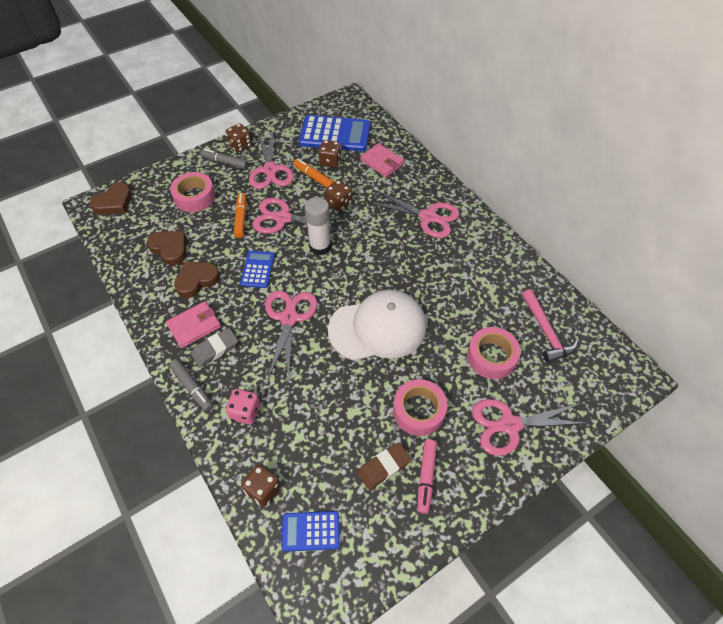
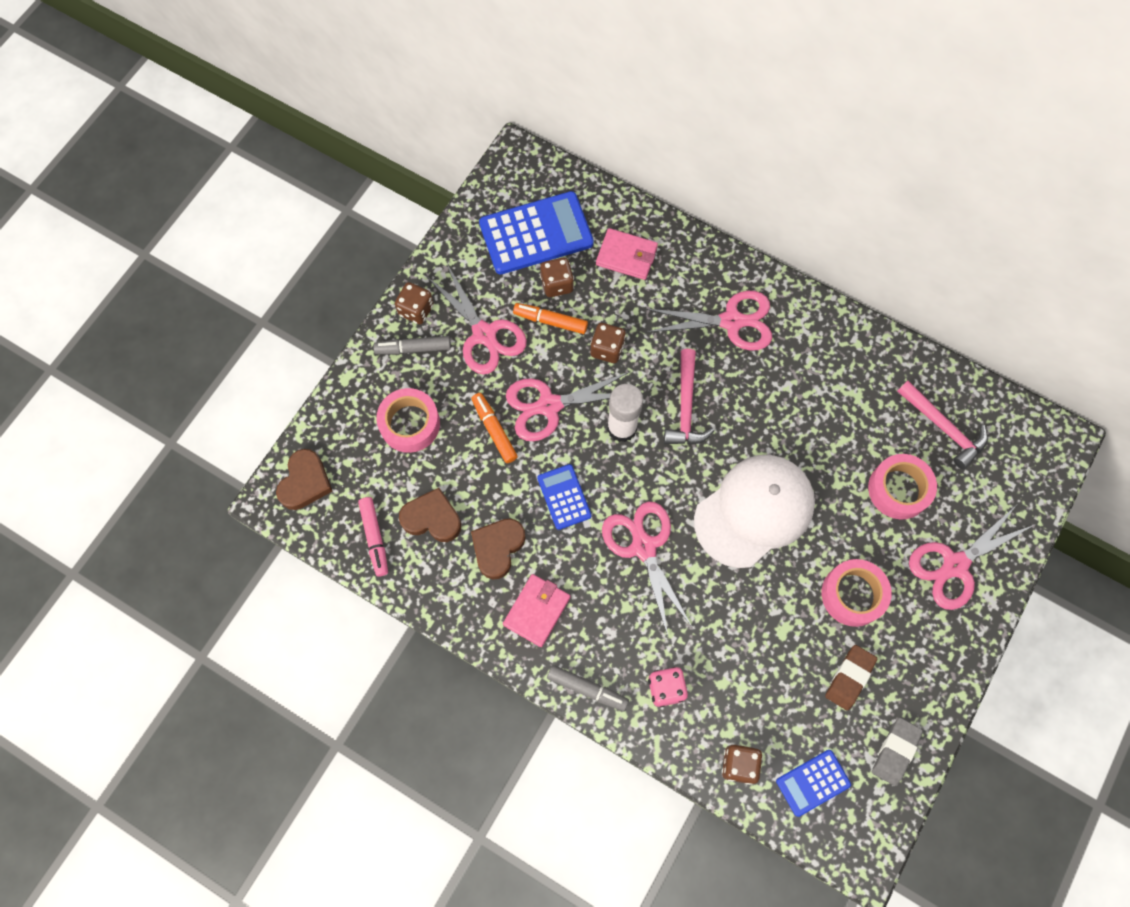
camera: 25 degrees left, 15 degrees up
grey eraser [191,328,238,367] -> grey eraser moved to [872,718,923,786]
pink marker [417,440,437,514] -> pink marker moved to [358,497,388,577]
none -> pink hammer [664,349,714,445]

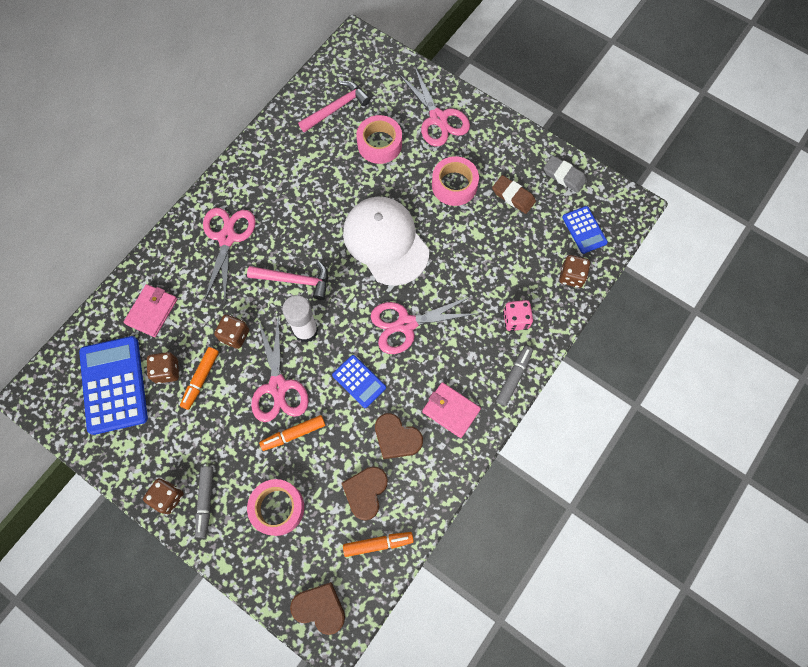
camera: 85 degrees left, 0 degrees up
pink marker [358,497,388,577] -> orange marker [343,532,414,557]
pink scissors [427,264,527,374] -> none
blue calculator [537,464,592,530] -> blue calculator turned 120 degrees counterclockwise [332,355,386,408]

